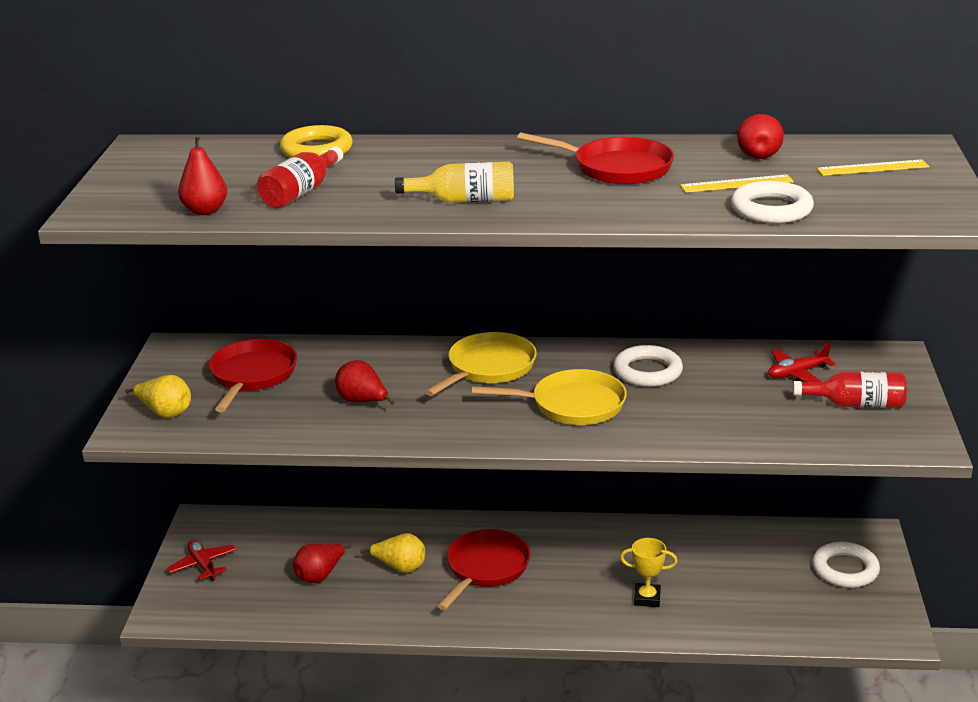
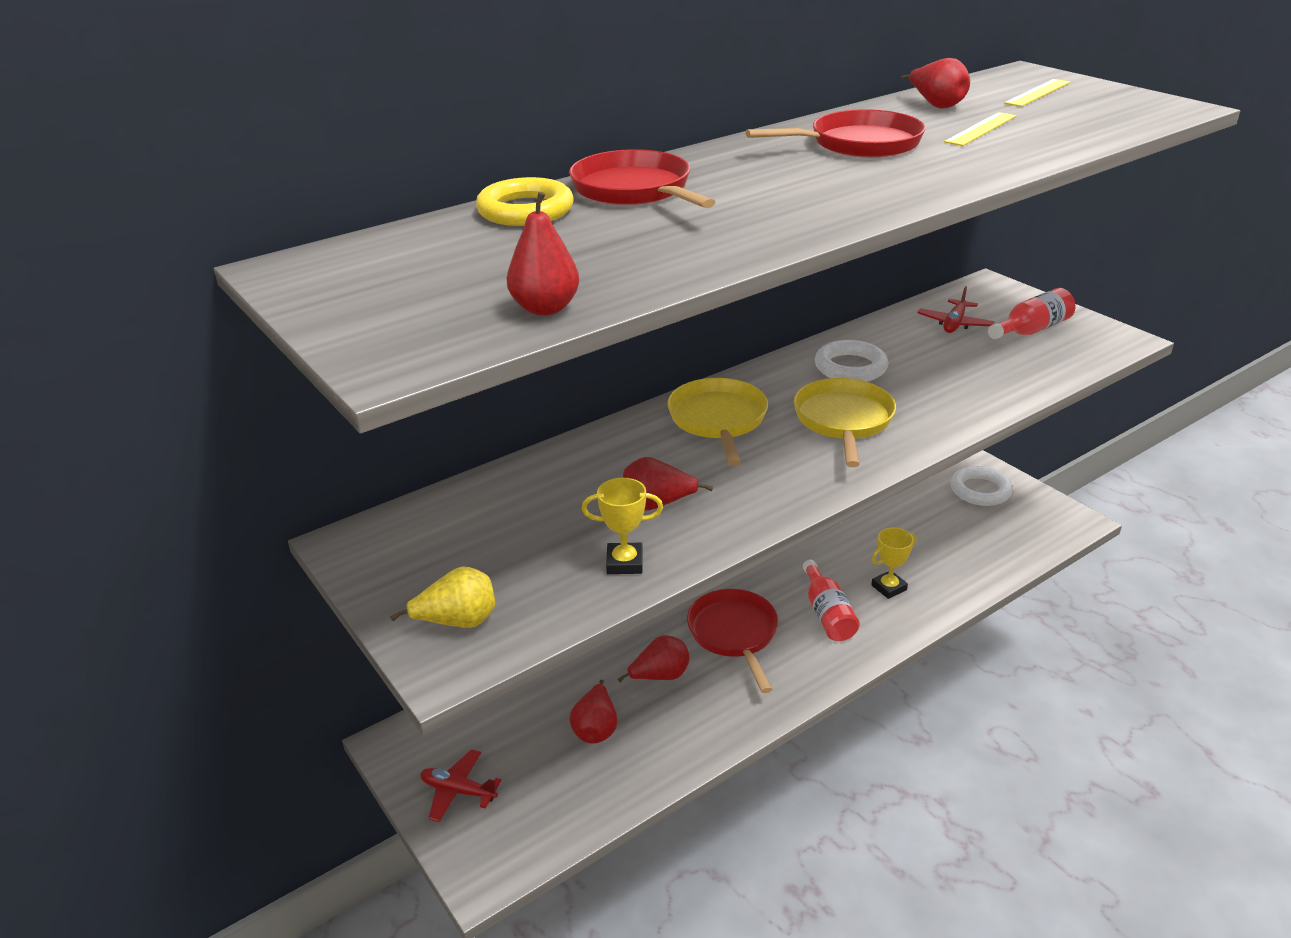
camera: 40 degrees left, 5 degrees up
red pan [209,339,297,412] -> red pan moved to [569,149,715,208]
red bottle [257,146,343,209] -> red bottle moved to [803,559,860,641]
yellow pear [360,533,425,573] -> red pear [617,635,690,682]
yellow bottle [395,162,514,203] -> none
yellow pan [472,369,627,425] -> yellow pan turned 45 degrees counterclockwise [794,378,896,467]
white ring [731,181,814,224] -> none
none -> yellow trophy [581,478,663,574]

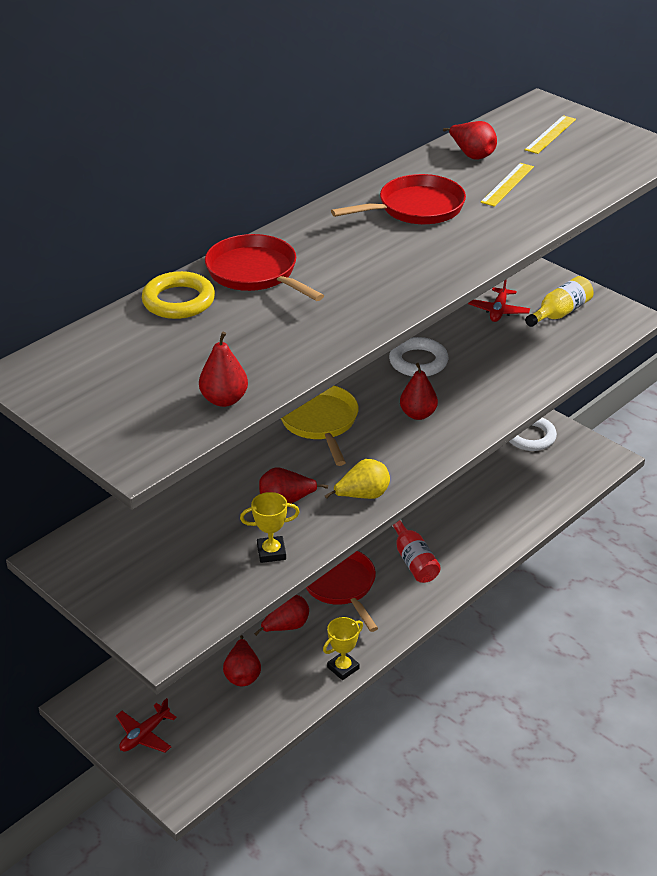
camera: 10 degrees left, 5 degrees up
yellow pear [390,566,495,628] -> yellow pear moved to [325,459,390,499]
red plane [420,749,501,822] -> red plane turned 60 degrees counterclockwise [116,698,177,753]
yellow pan [794,378,896,467] -> red pear [400,363,438,420]
yellow trophy [871,528,916,599] -> yellow trophy moved to [323,617,363,680]
red bottle [988,288,1075,339] -> yellow bottle [525,276,594,327]

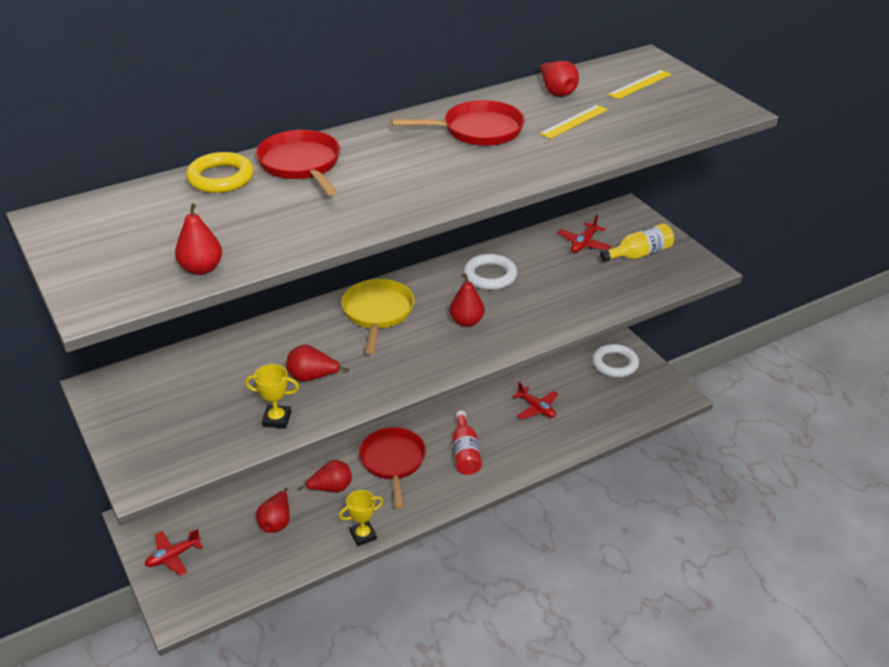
camera: 15 degrees right, 0 degrees up
yellow pear [325,459,390,499] -> none
none -> red plane [512,382,558,420]

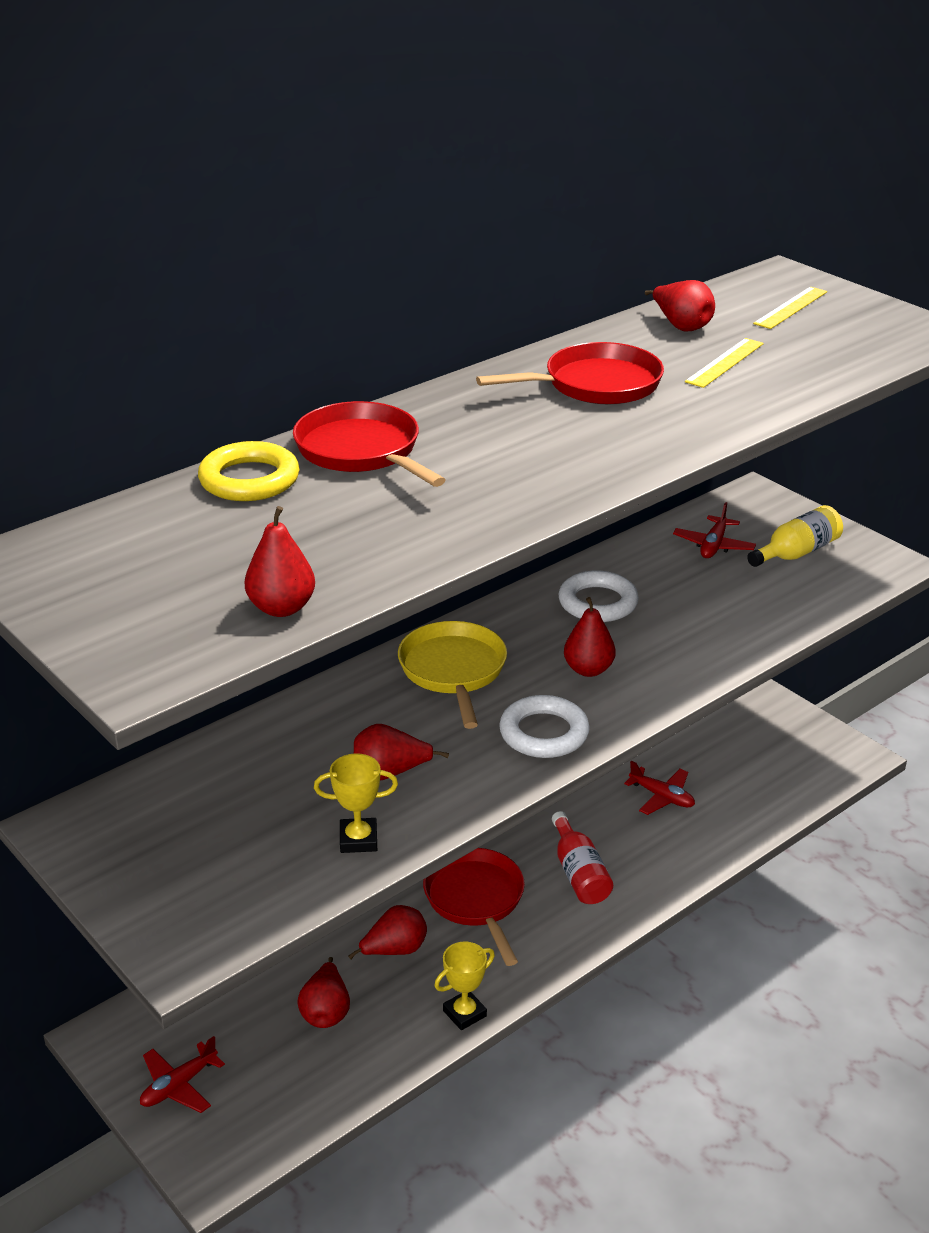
camera: 10 degrees left, 5 degrees down
white ring [592,344,639,378] -> white ring moved to [499,695,589,758]

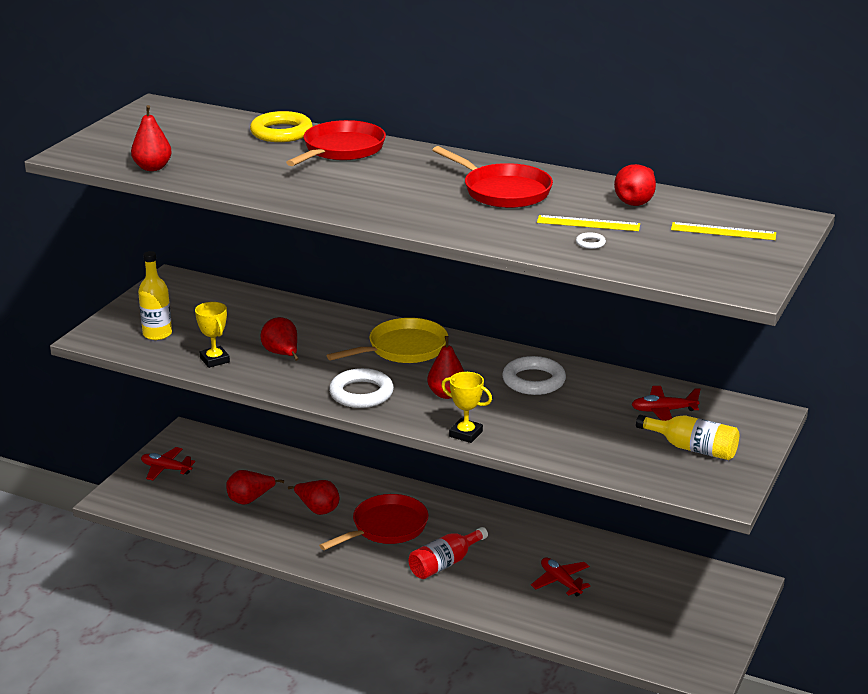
camera: 65 degrees right, 5 degrees down
yellow trophy [434,941,495,1030] -> yellow trophy moved to [441,372,492,443]
red plane [624,761,695,815] -> red plane turned 135 degrees clockwise [531,558,590,596]
none -> yellow bottle [138,251,172,340]
none -> white ring [576,232,606,249]

